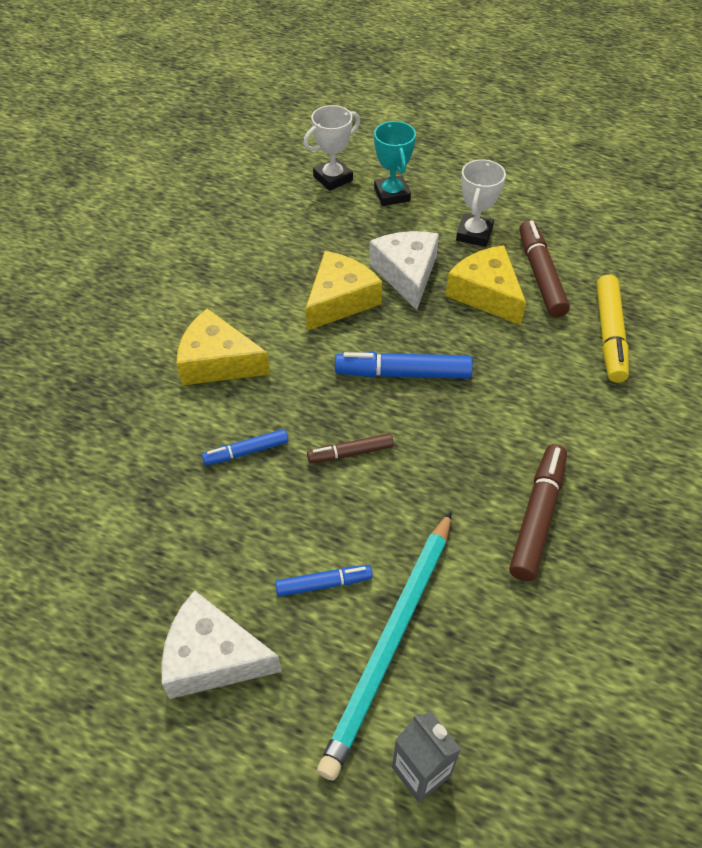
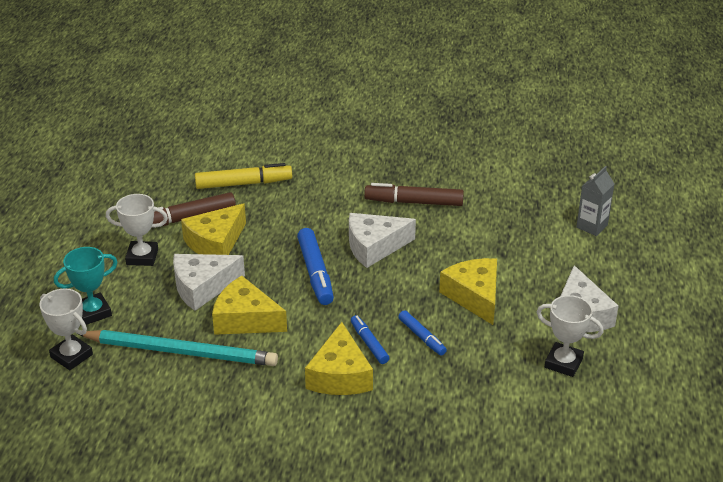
camera: 105 degrees left, 15 degrees down
blue marker [275,565,373,597] -> blue marker moved to [351,315,389,364]
brown marker [307,433,394,463] -> none
turquoise pencil [317,511,452,781] -> turquoise pencil moved to [81,330,278,366]
none -> white cheese [349,213,416,268]
none -> yellow cheese [439,258,497,325]
none -> white trophy [537,295,603,377]

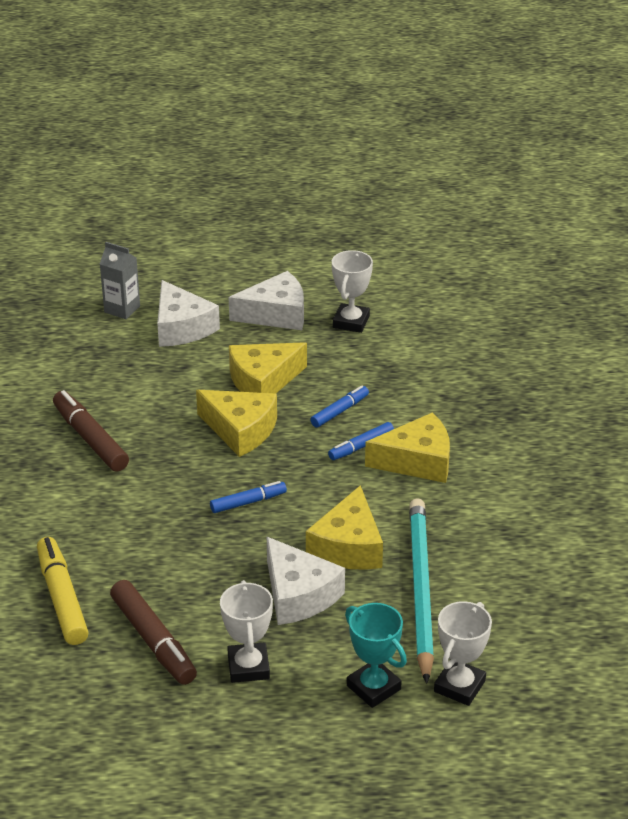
camera: 100 degrees left, 0 degrees up
yellow cheese [181,203,246,255] -> yellow cheese moved to [196,390,277,457]
blue marker [297,228,334,305] -> blue marker [210,481,287,513], size x0.60
white cheese [349,213,416,268] -> white cheese moved to [157,280,220,347]
brown marker [364,183,464,206] -> brown marker turned 150 degrees clockwise [53,390,129,472]

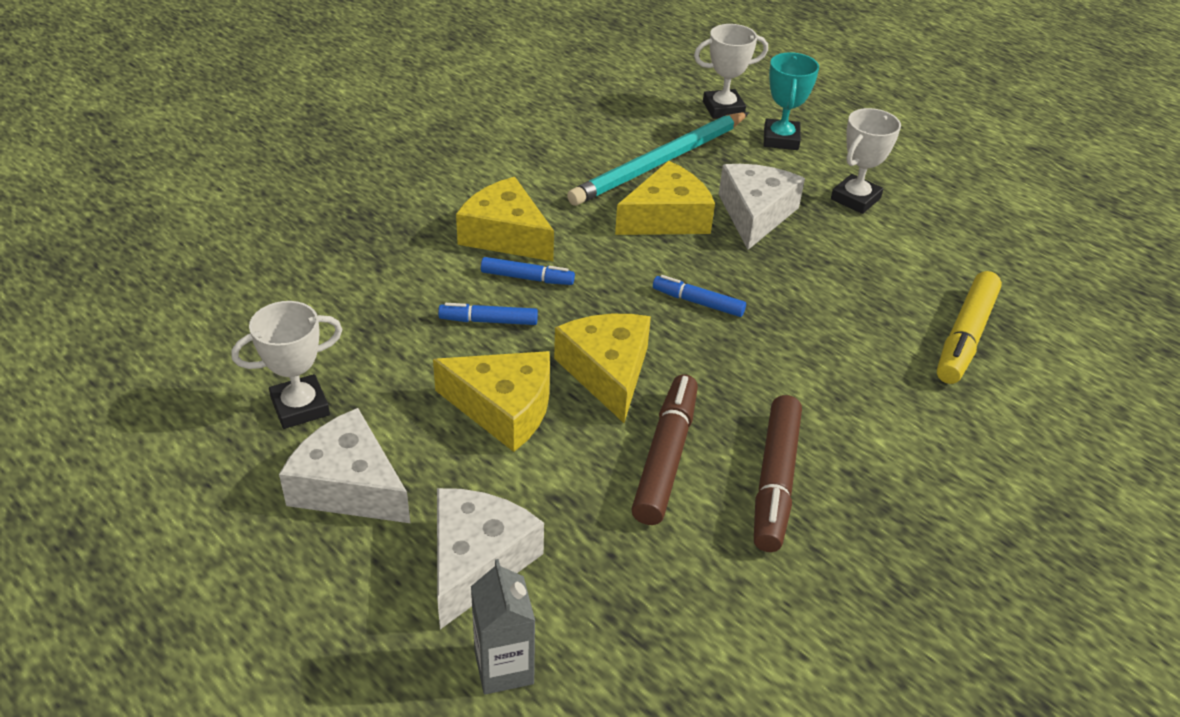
camera: 135 degrees left, 5 degrees up
brown marker [110,580,197,685] -> brown marker moved to [631,374,698,525]

